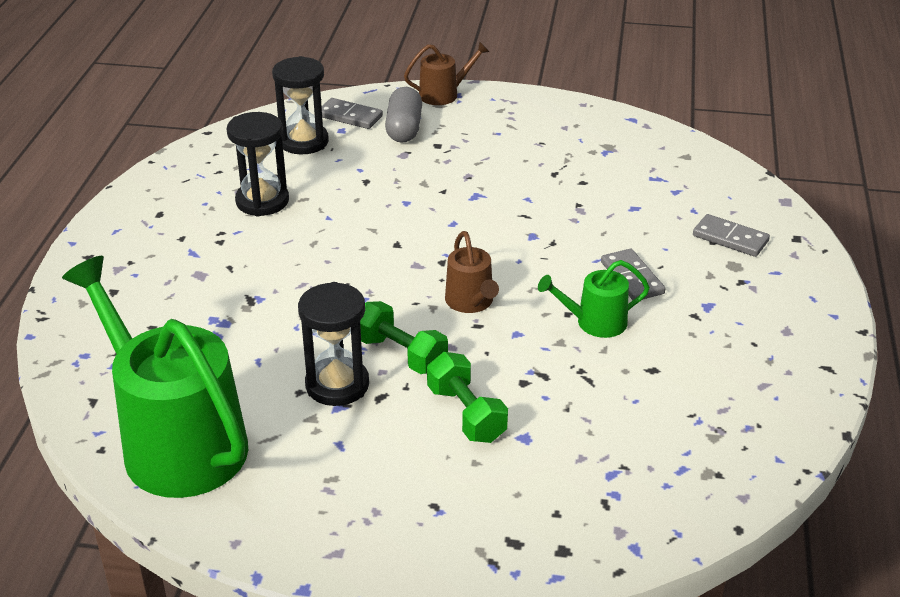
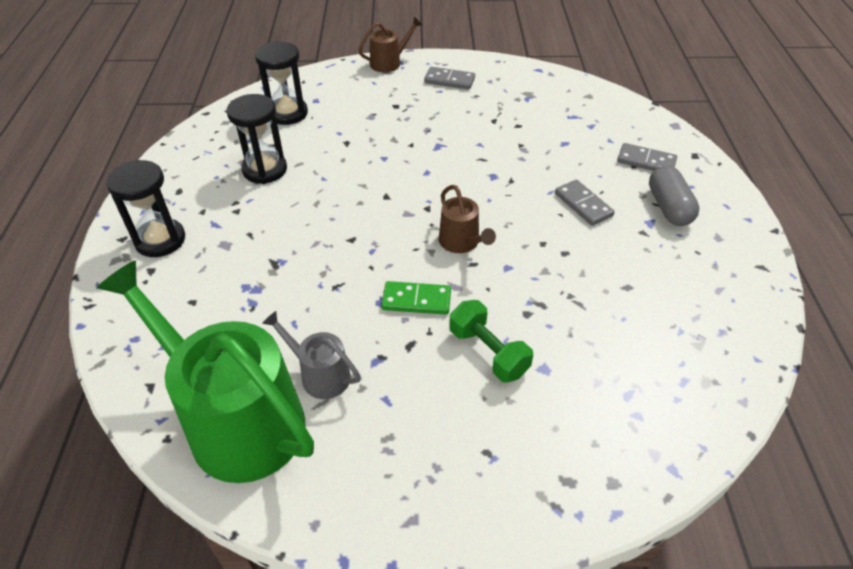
camera: 10 degrees left, 10 degrees up
black hourglass [298,282,369,406] -> black hourglass moved to [106,160,185,257]
grey domino [322,98,383,129] -> grey domino moved to [424,67,475,90]
green dumbbell [360,301,448,374] -> green domino [381,281,451,315]
grey capsule [385,87,422,143] -> grey capsule moved to [649,166,699,226]
green watering can [538,260,650,338] -> none
none -> grey watering can [262,311,360,399]

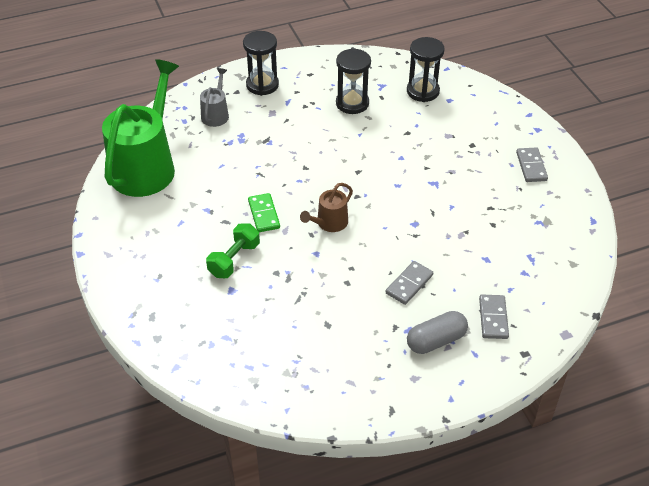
camera: 70 degrees right, 0 degrees up
grey watering can [262,311,360,399] -> grey watering can moved to [200,68,229,127]
brown watering can [358,17,422,72] -> none

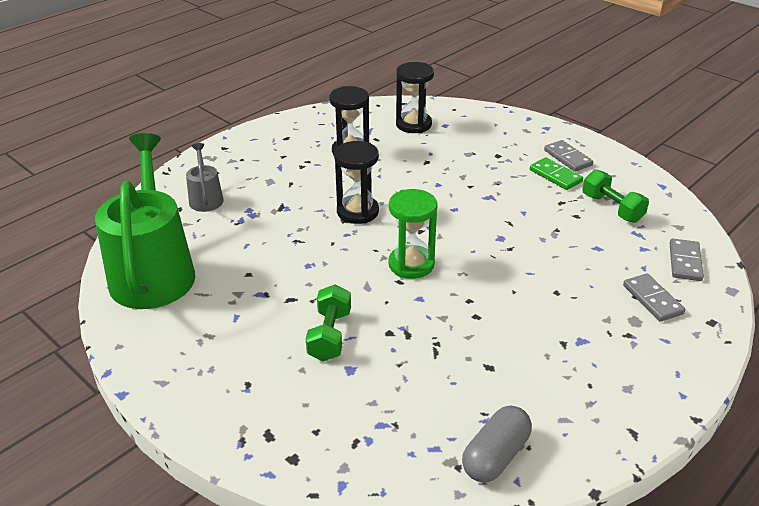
camera: 25 degrees left, 10 degrees down
black hourglass [243,31,279,96] -> black hourglass moved to [334,141,379,224]
green domino [248,193,280,232] -> green domino moved to [530,158,583,190]
brown watering can [300,183,353,232] -> green hourglass [388,189,438,279]
grey domino [386,261,433,305] -> grey domino moved to [670,238,704,281]
grey capsule [407,311,468,354] -> grey capsule moved to [462,406,532,482]
none -> green dumbbell [582,169,649,223]

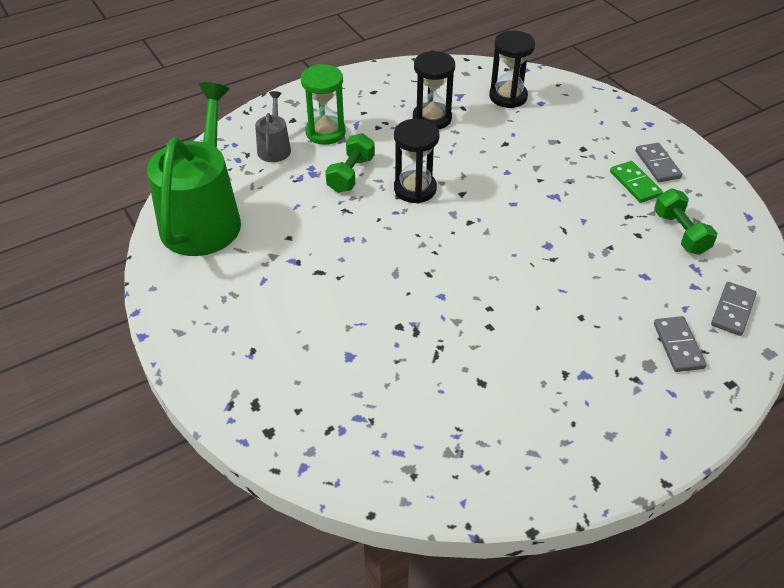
camera: 15 degrees right, 10 degrees up
green dumbbell [306,284,351,362] -> green dumbbell moved to [325,133,375,193]
green hourglass [388,189,438,279] -> green hourglass moved to [301,64,346,145]
grey capsule [462,406,532,482] -> none

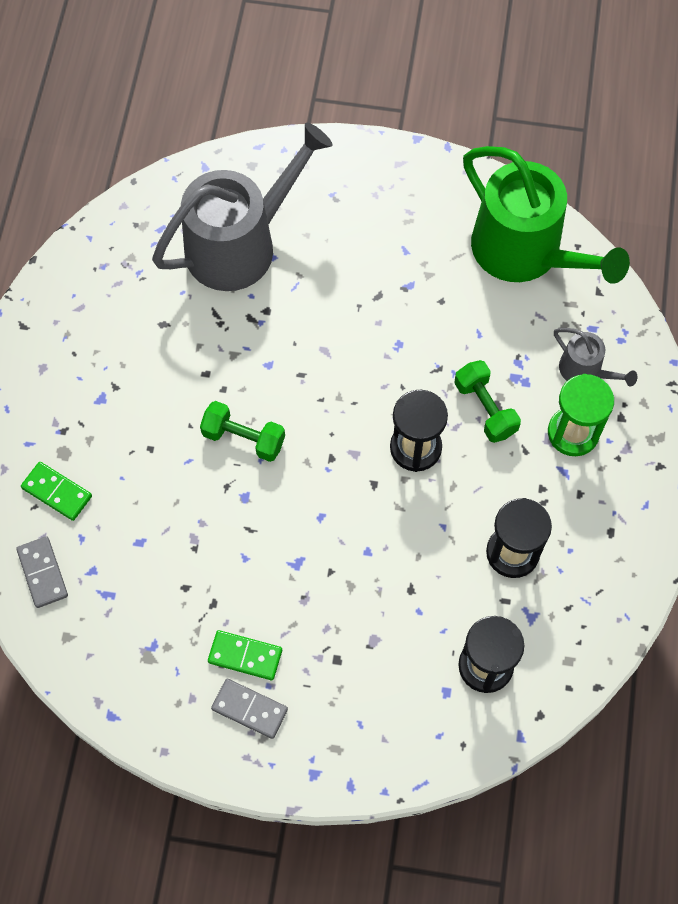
camera: 130 degrees right, 20 degrees up
green dumbbell [654,188,717,255] -> green dumbbell moved to [200,401,285,462]
grey domino [654,316,706,372] -> green domino [21,462,92,521]
none -> grey watering can [152,123,333,291]

